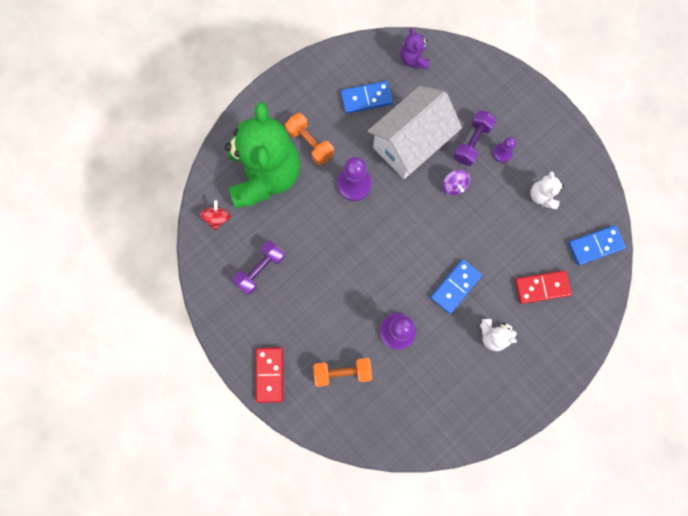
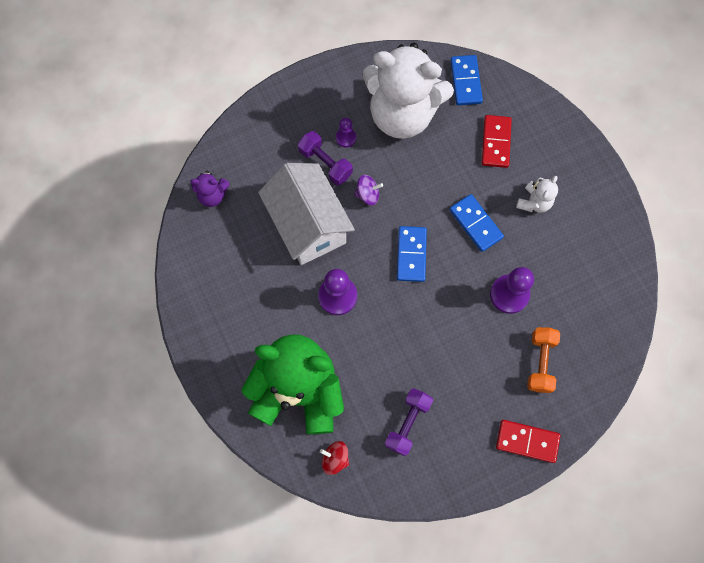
camera: 75 degrees left, 5 degrees down
purple dumbbell [232,241,285,295] -> purple dumbbell turned 60 degrees clockwise [385,388,433,456]
orange dumbbell [285,113,334,165] -> none
blue domino [341,81,393,114] -> blue domino moved to [397,226,427,282]
white teddy bear [530,171,565,209] -> white teddy bear [362,43,454,139], size x2.44

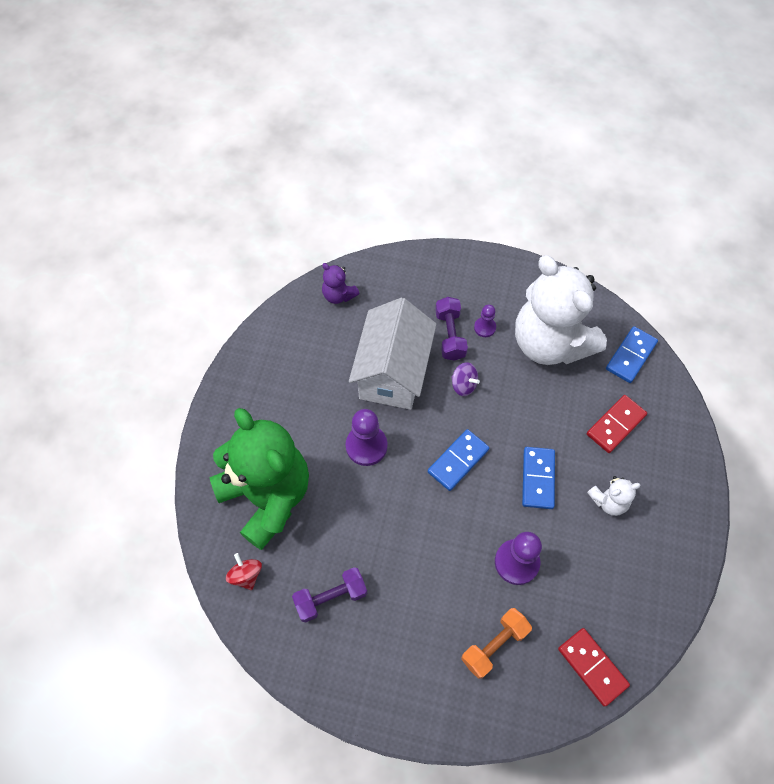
camera: 40 degrees right, 10 degrees down
red domino [496,420,561,463] -> red domino moved to [558,628,630,707]

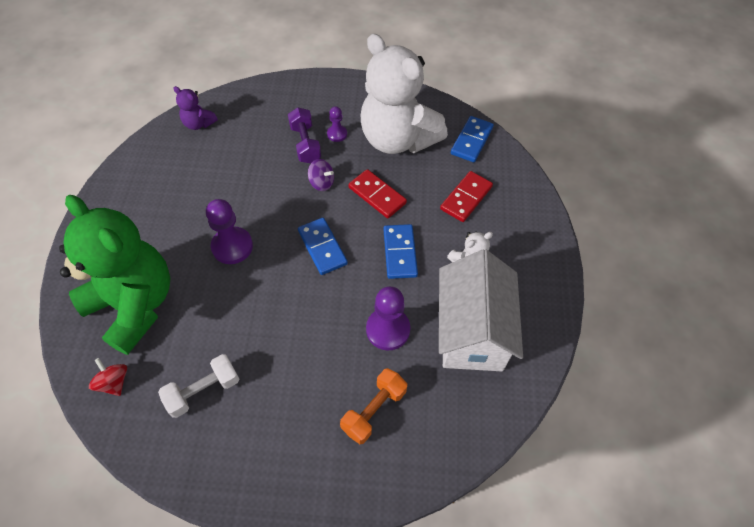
camera: 10 degrees left, 5 degrees down
purple dumbbell [292,567,367,622] -> white dumbbell [158,354,240,418]
white house [349,298,437,410] -> white house moved to [439,249,523,371]
blue domino [428,429,489,491] -> blue domino turned 60 degrees counterclockwise [298,218,348,275]
red domino [558,628,630,707] -> red domino moved to [348,169,407,218]

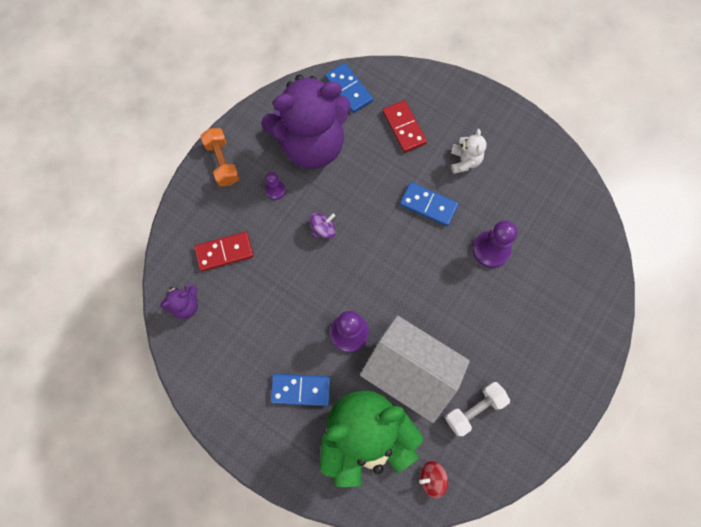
camera: 60 degrees left, 15 degrees up
white dumbbell [158,354,240,418] -> white dumbbell turned 60 degrees clockwise [445,382,510,436]
purple dumbbell [288,107,321,163] -> none
blue domino [298,218,348,275] -> blue domino moved to [270,374,331,406]
orange dumbbell [340,368,407,444] -> orange dumbbell moved to [200,128,239,187]
red domino [348,169,407,218] -> red domino moved to [194,232,254,271]
white teddy bear [361,34,448,154] -> purple teddy bear [261,74,351,169]
white house [439,249,523,371] -> white house moved to [360,316,470,423]

